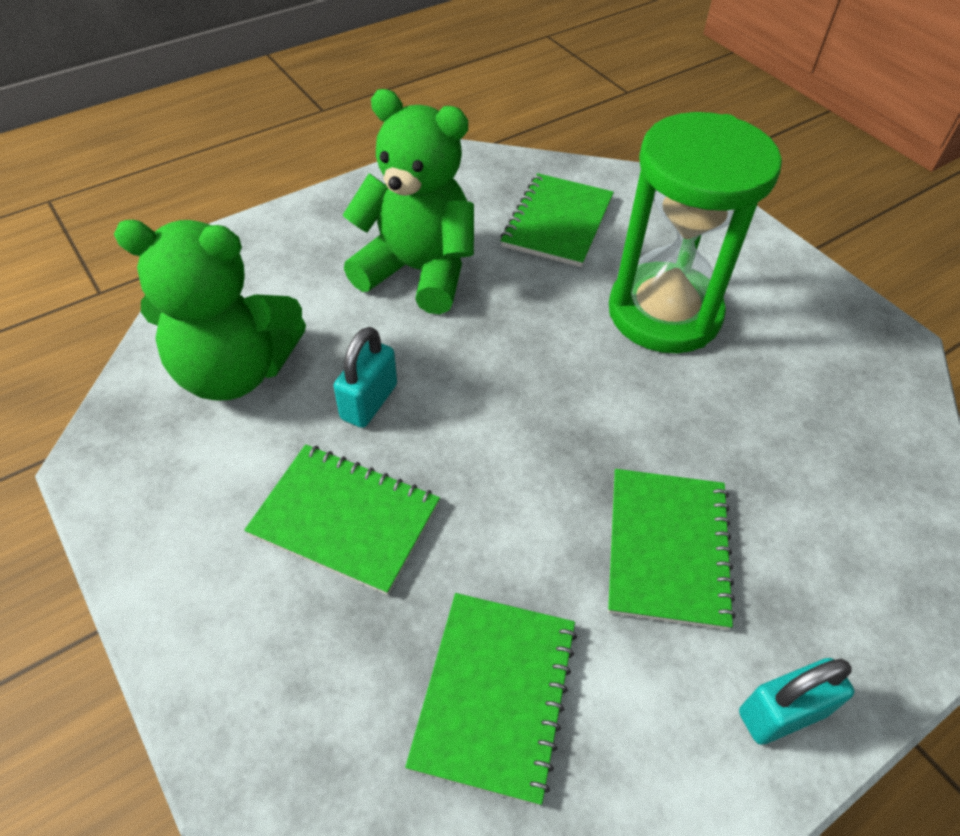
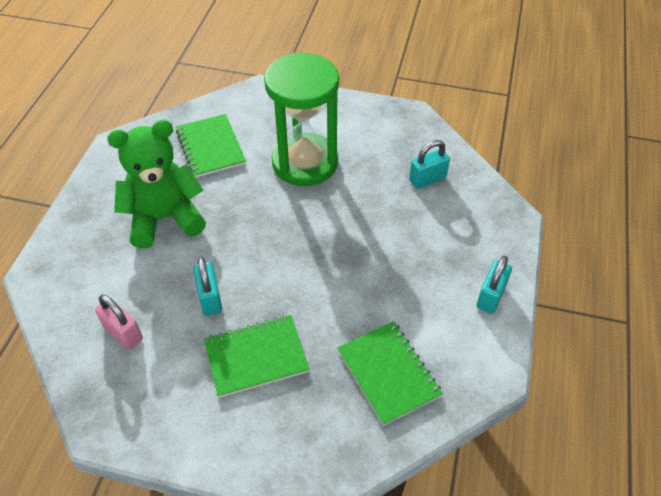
camera: 40 degrees left, 0 degrees up
green teddy bear [114,220,306,400] -> pink padlock [95,294,143,350]
green notebook [608,469,736,630] -> none
none -> turquoise padlock [409,140,450,189]

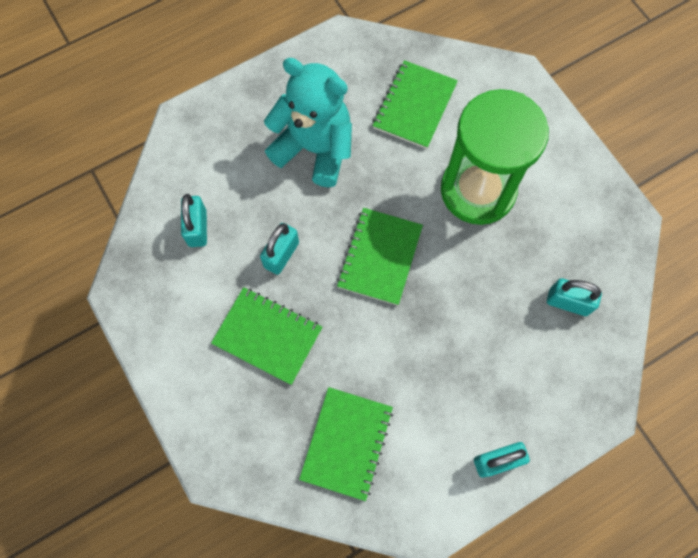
camera: 45 degrees right, 20 degrees up
pink padlock [95,294,143,350] -> turquoise padlock [181,194,207,247]
green teddy bear [107,120,206,248] -> turquoise teddy bear [264,58,352,187]
none -> green notebook [337,208,423,306]

